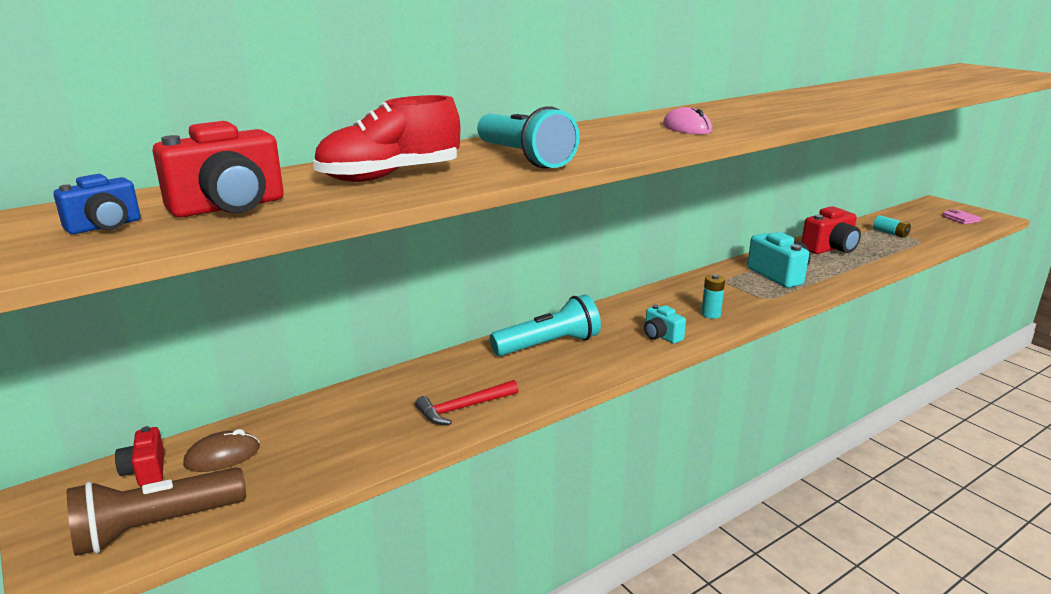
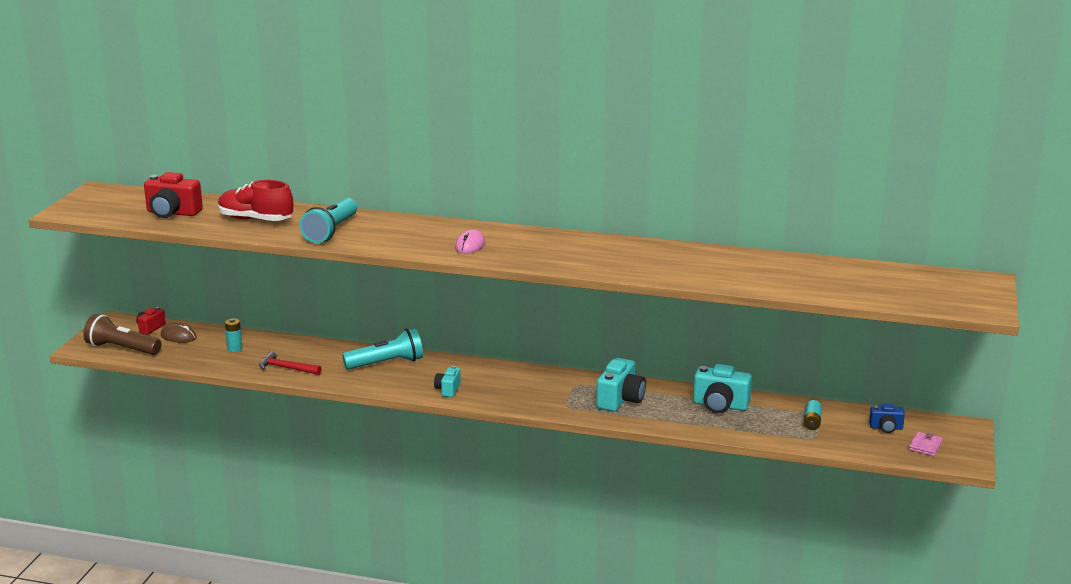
camera: 50 degrees right, 0 degrees up
blue camera [53,174,141,234] -> blue camera moved to [869,403,905,433]
turquoise flashlight [490,294,601,356] -> turquoise flashlight turned 45 degrees counterclockwise [342,328,423,370]
turquoise battery [701,274,725,319] -> turquoise battery moved to [225,318,242,352]
red camera [802,206,861,254] -> turquoise camera [693,364,752,413]

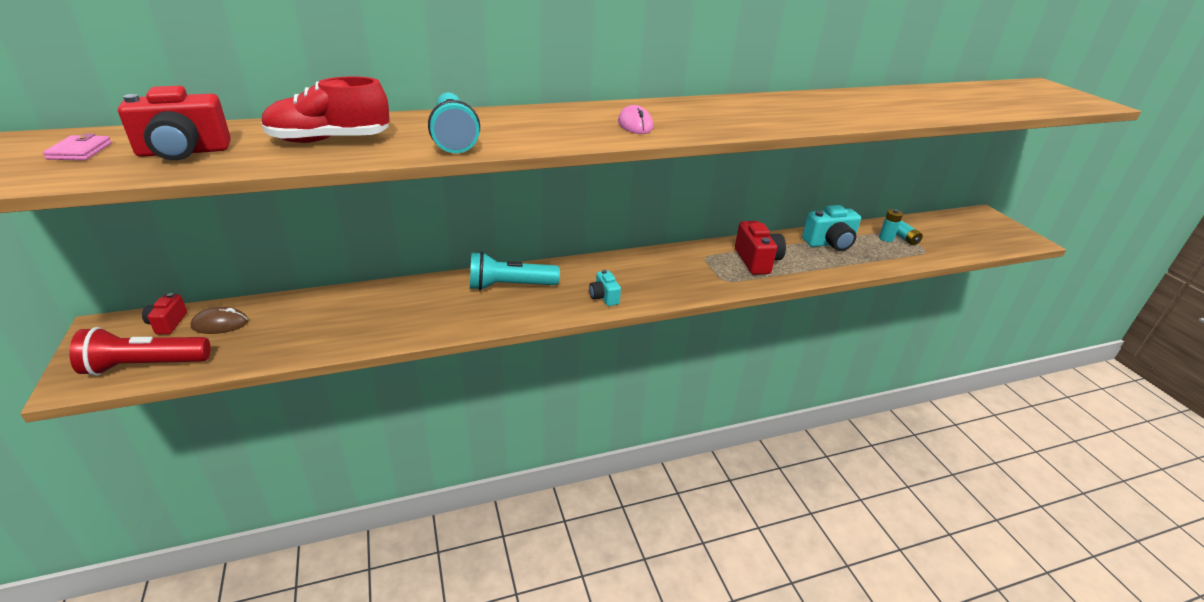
camera: 35 degrees left, 10 degrees up
brown flashlight [83,314,161,355] -> red flashlight [69,327,210,376]
turquoise battery [225,318,242,352] -> turquoise battery moved to [879,209,903,242]
red hammer [259,351,322,375] -> none
turquoise flashlight [342,328,423,370] -> turquoise flashlight turned 135 degrees counterclockwise [470,252,560,290]
turquoise camera [596,358,646,412] -> red camera [735,221,786,275]
blue camera [869,403,905,433] -> none
pink wallet [909,432,943,456] -> pink wallet moved to [43,134,112,160]

